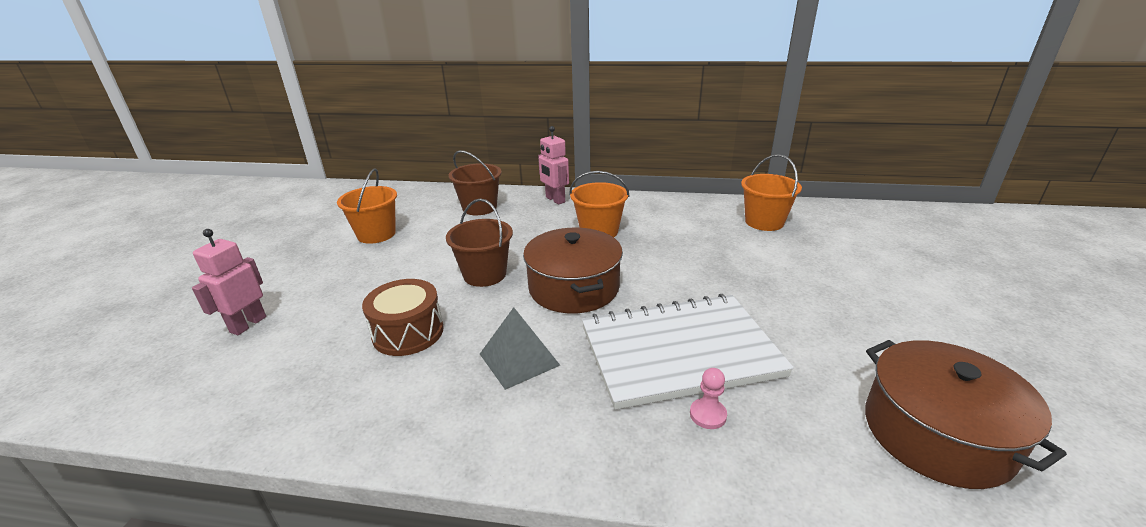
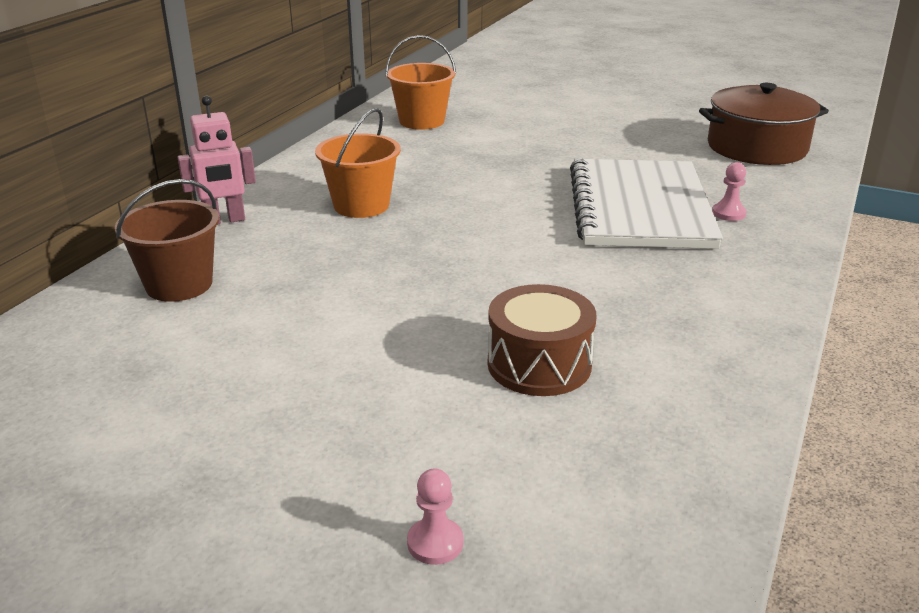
camera: 75 degrees left, 0 degrees up
pink robot [192,229,266,335] -> pink pawn [407,469,463,565]
orange bucket [337,169,397,244] -> none
brown bucket [446,199,513,287] -> none
grey pyramid [480,307,560,390] -> none
brown pot [523,228,623,313] -> none

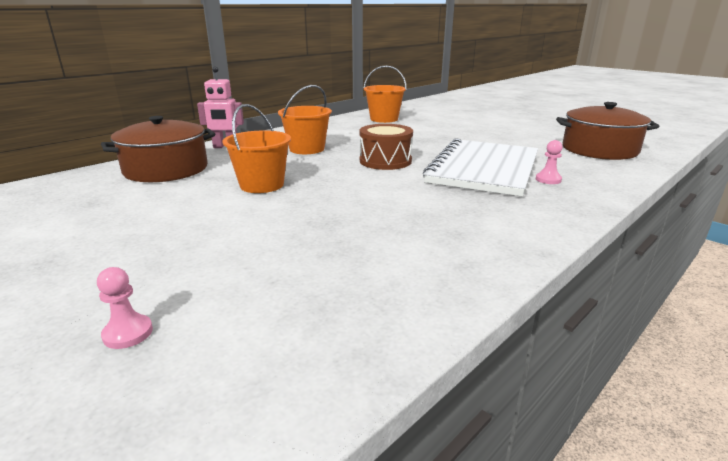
camera: 20 degrees right, 5 degrees down
brown bucket [115,179,219,302] -> brown pot [101,116,215,182]
brown drum [488,284,596,396] -> brown drum moved to [359,124,413,170]
none -> orange bucket [222,104,291,193]

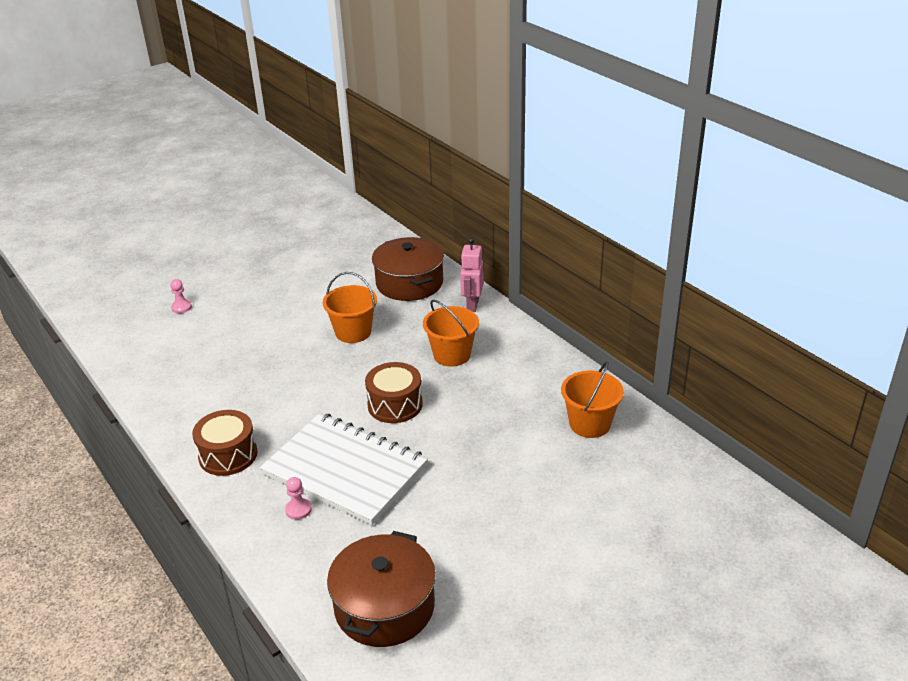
camera: 100 degrees right, 10 degrees up
none -> brown drum [192,410,257,476]

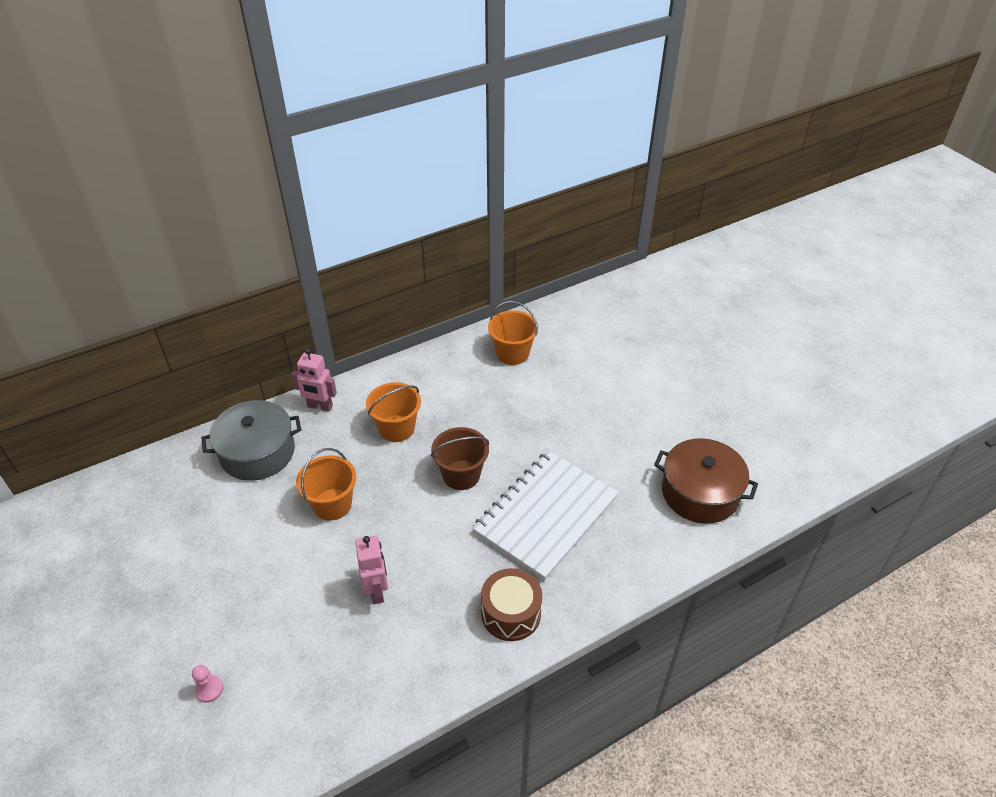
camera: 85 degrees left, 10 degrees up
pink pawn [285,477,312,520] -> none
brown drum [365,362,423,423] -> brown bucket [431,427,489,490]
brown pot [372,237,444,301] -> grey pot [201,400,301,481]
none -> pink robot [355,536,388,604]

